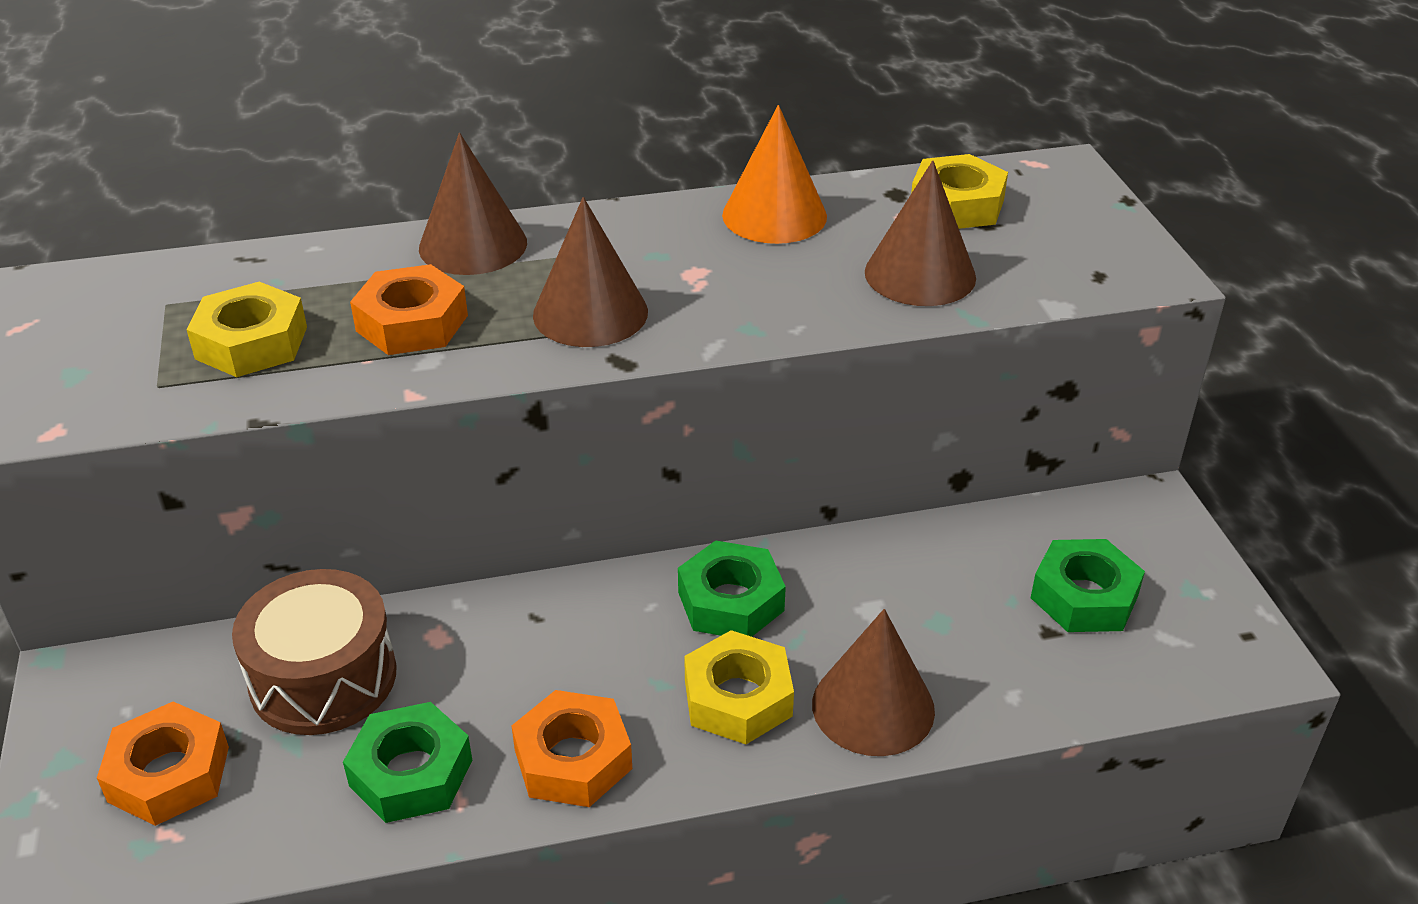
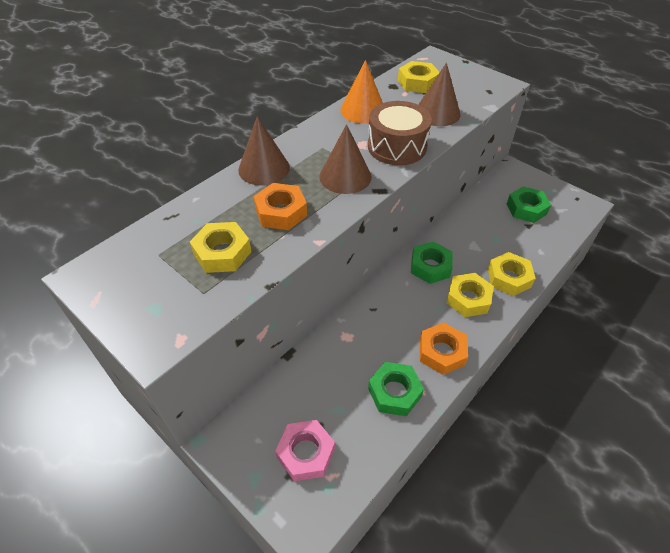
camera: 35 degrees left, 10 degrees up
orange nut [97,702,229,826] -> pink nut [275,420,335,481]
brown drum [232,569,397,735] -> brown drum moved to [368,101,432,165]
brown cone [812,609,935,756] -> yellow nut [488,252,536,296]

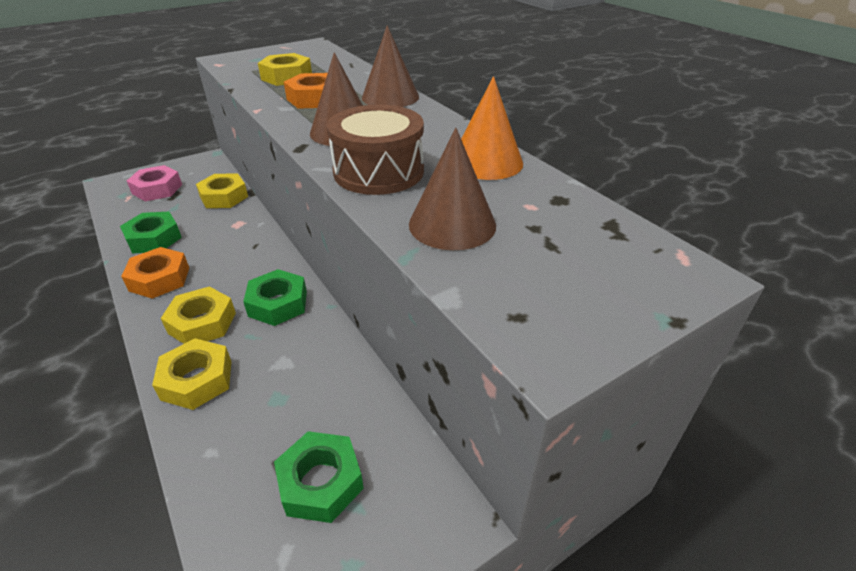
camera: 105 degrees right, 10 degrees down
yellow nut [398,61,440,93] -> yellow nut moved to [196,173,248,208]

